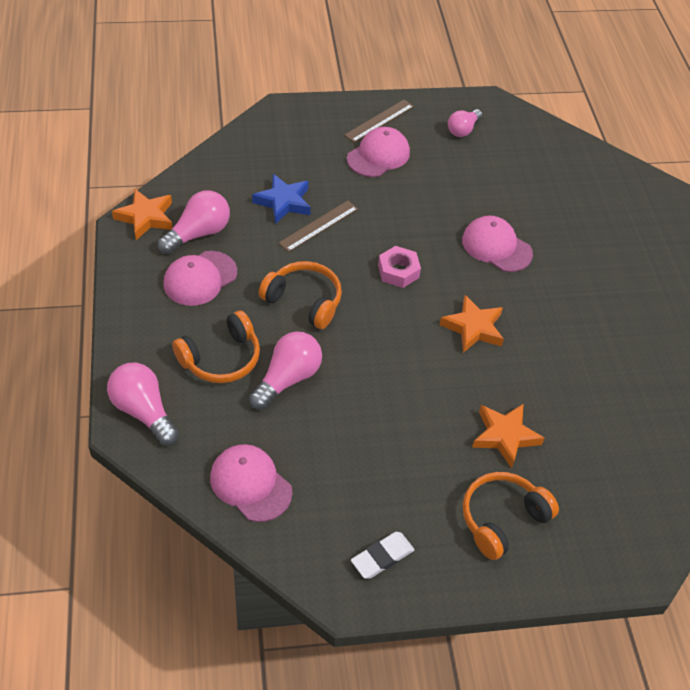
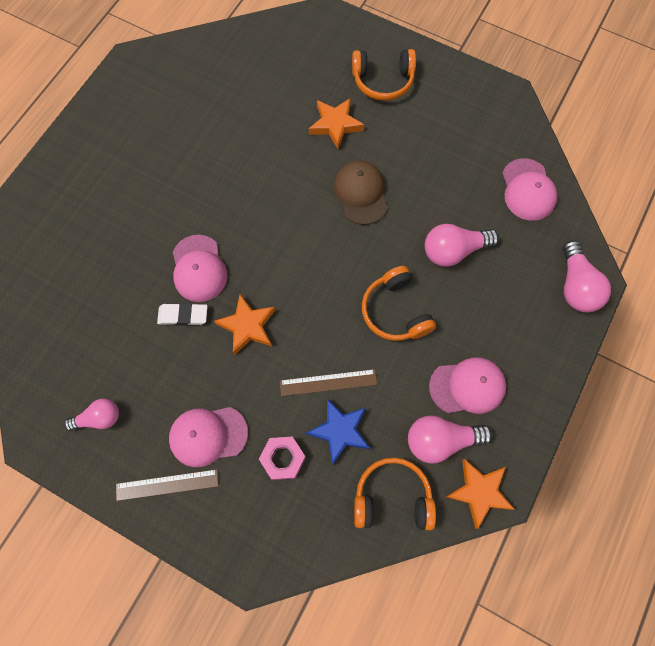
camera: 140 degrees left, 20 degrees up
orange headphones [172,311,260,383] -> orange headphones moved to [354,457,436,530]
white eraser [351,532,414,579] -> white eraser moved to [157,303,208,326]
pink nut [378,246,421,288] -> pink nut moved to [259,436,306,480]
orange star [440,295,504,353] -> orange star moved to [214,294,275,355]
none -> brown cap [334,160,387,225]

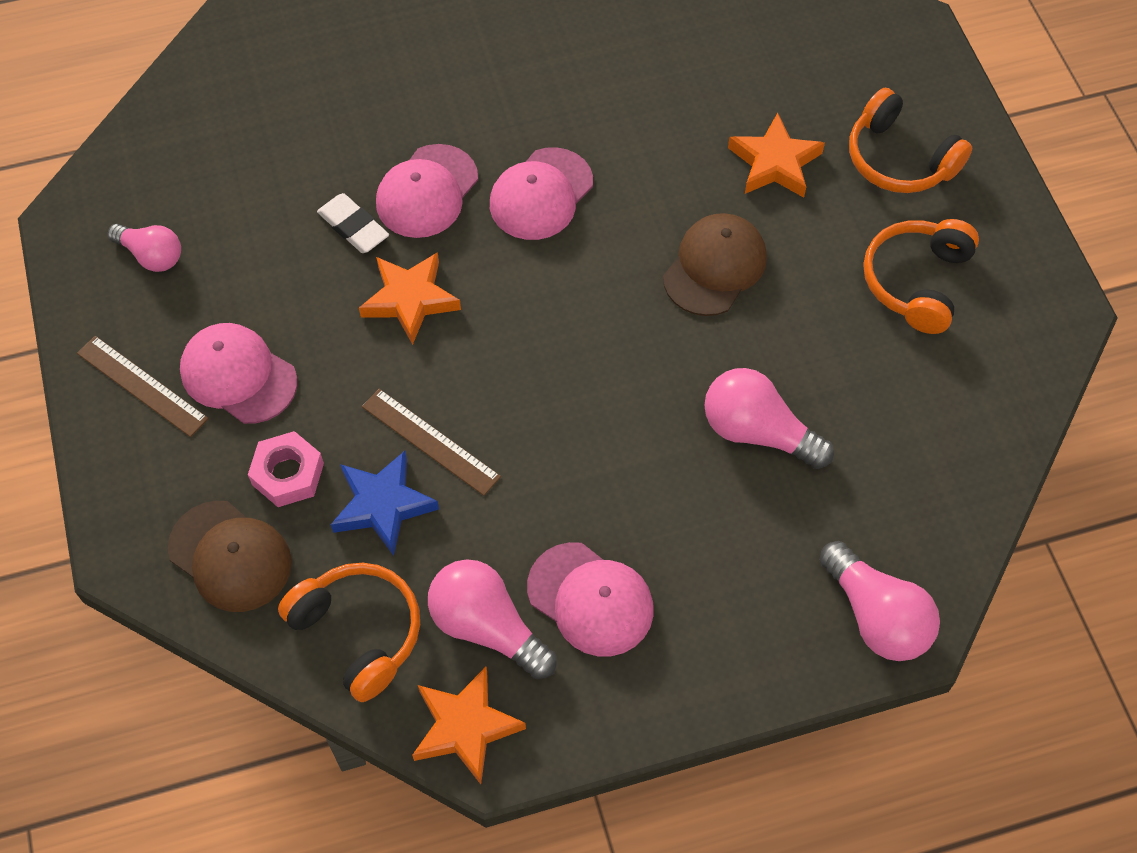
camera: 45 degrees right, 10 degrees down
orange headphones [362,266,436,341] -> orange headphones moved to [864,219,979,334]
pink cap [502,158,557,221] -> pink cap moved to [490,147,593,240]
pink light bulb [563,240,611,313] -> pink light bulb turned 75 degrees counterclockwise [819,541,940,661]
none -> brown cap [168,501,292,612]

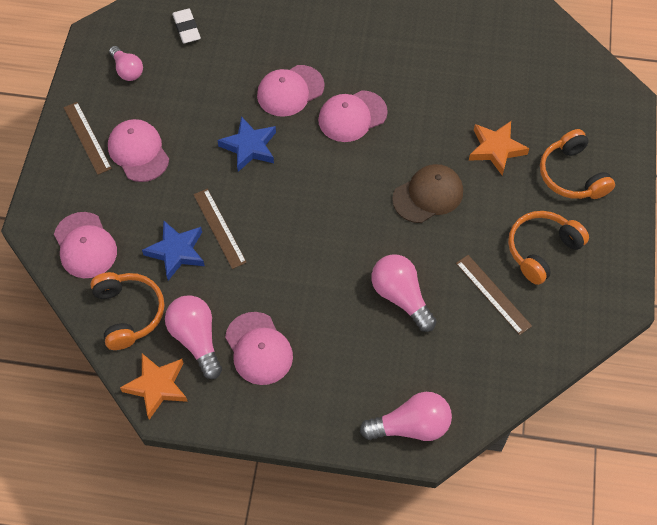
camera: 25 degrees right, 0 degrees up
brown cap [168,501,292,612] -> pink cap [54,212,117,278]
pink nut [248,431,324,507] -> none
white eraser [317,193,389,253] -> white eraser moved to [172,8,201,43]
orange star [359,252,461,345] -> blue star [217,116,276,172]
pink light bulb [819,541,940,661] -> pink light bulb turned 90 degrees counterclockwise [360,392,452,441]
none -> brown ruler [456,255,532,335]

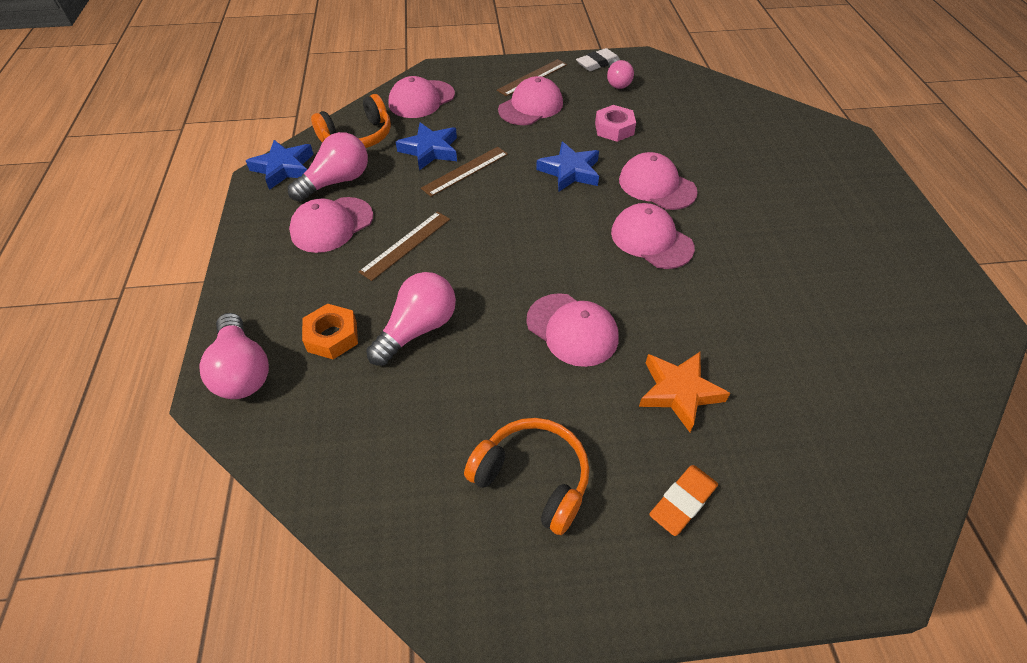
camera: 75 degrees right, 10 degrees down
pink light bulb [109,46,143,81] -> pink light bulb turned 45 degrees counterclockwise [607,59,634,89]
orange star [120,354,188,420] -> blue star [246,140,314,190]
white eraser [172,8,201,43] -> white eraser moved to [576,48,620,71]
brown cap [392,164,463,223] -> pink cap [526,293,618,367]
brown ruler [456,255,532,335] -> brown ruler moved to [359,211,450,281]
orange headphones [540,129,615,199] -> orange eraser [649,465,718,536]
none -> orange nut [302,304,358,359]
none -> pink nut [595,105,636,142]

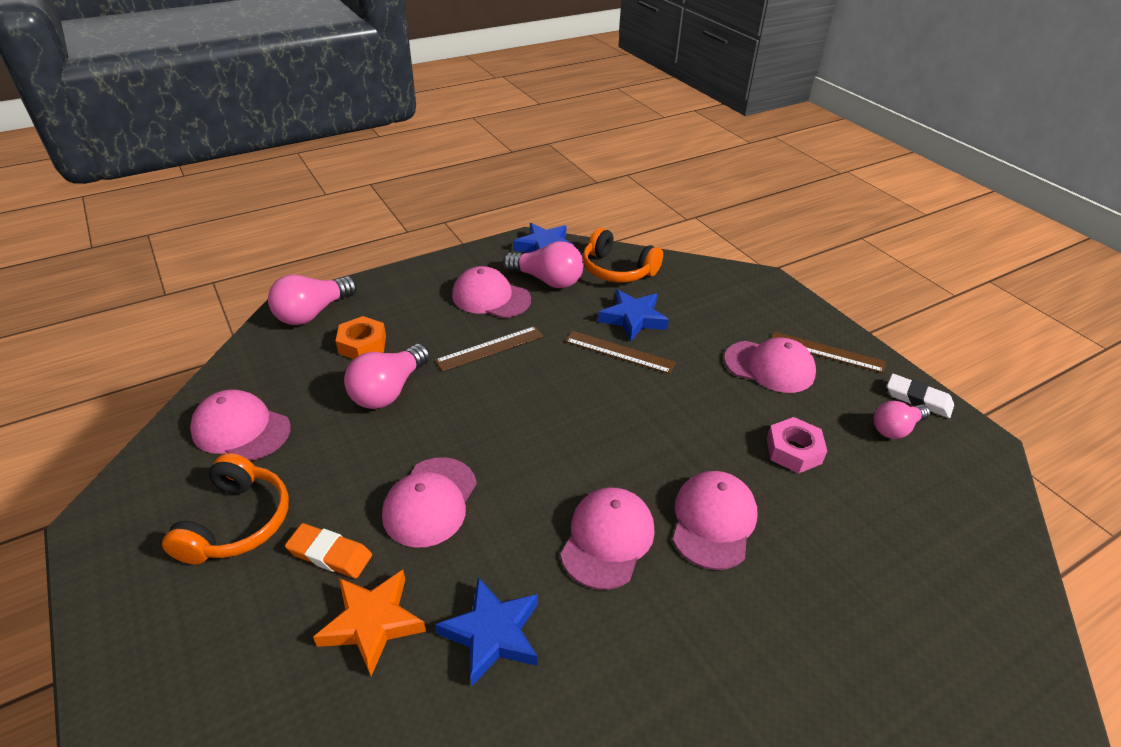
camera: 65 degrees right, 10 degrees down
brown ruler [359,211,450,281] -> brown ruler turned 45 degrees counterclockwise [435,326,544,372]
pink light bulb [366,272,456,366] -> pink light bulb turned 105 degrees clockwise [344,344,430,409]
pink cap [389,76,455,118] -> pink cap moved to [190,389,291,460]
blue star [536,142,599,192] -> blue star moved to [435,577,538,687]
orange eraser [649,465,718,536] -> orange eraser moved to [285,523,372,578]

